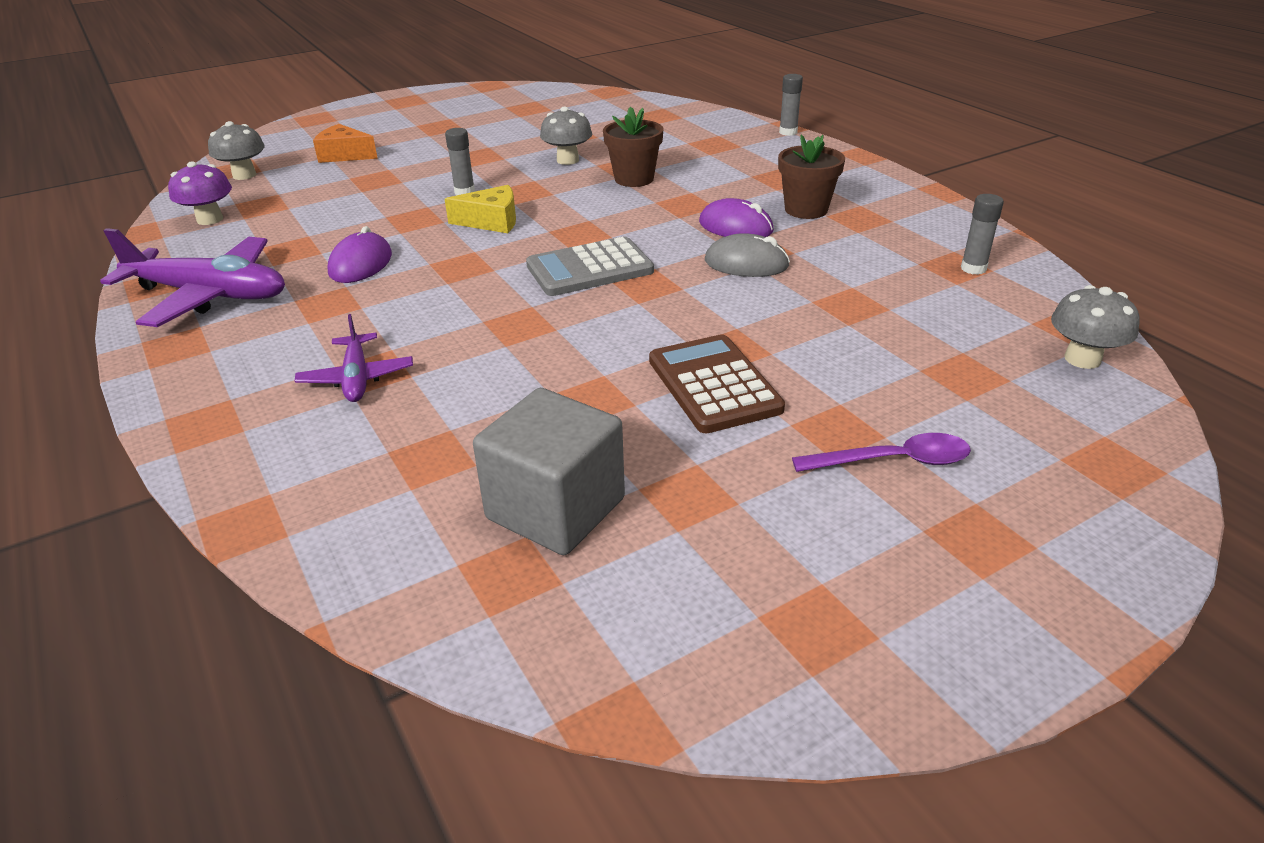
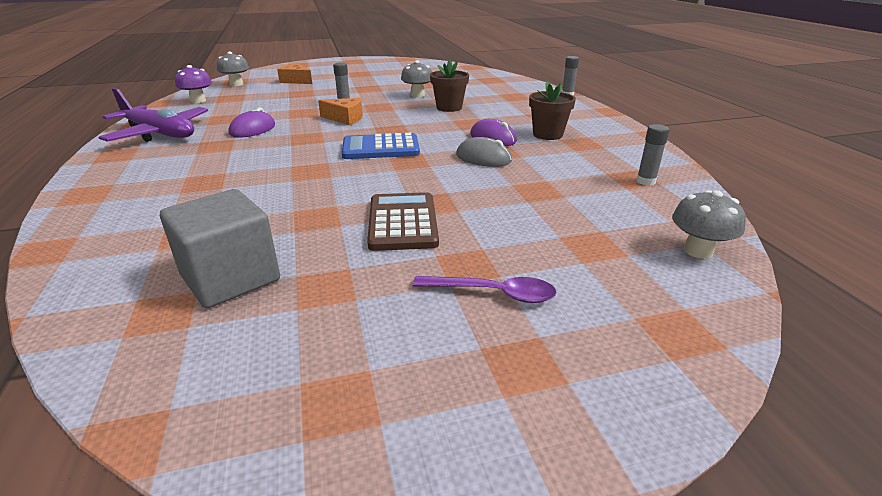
camera: 15 degrees right, 5 degrees down
purple plane [295,314,413,402] -> none
yellow cheese [445,185,516,233] -> orange cheese [318,98,363,125]
grey calculator [526,236,654,296] -> blue calculator [342,133,420,159]

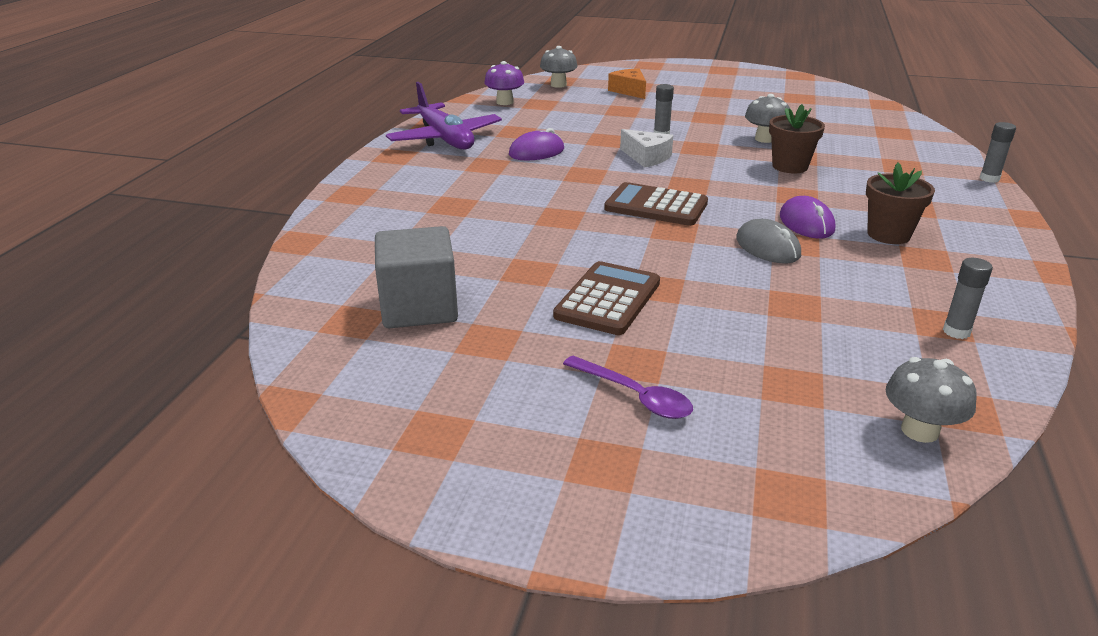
camera: 30 degrees right, 0 degrees up
orange cheese [318,98,363,125] -> white cheese [620,129,673,168]
blue calculator [342,133,420,159] -> brown calculator [604,182,708,226]

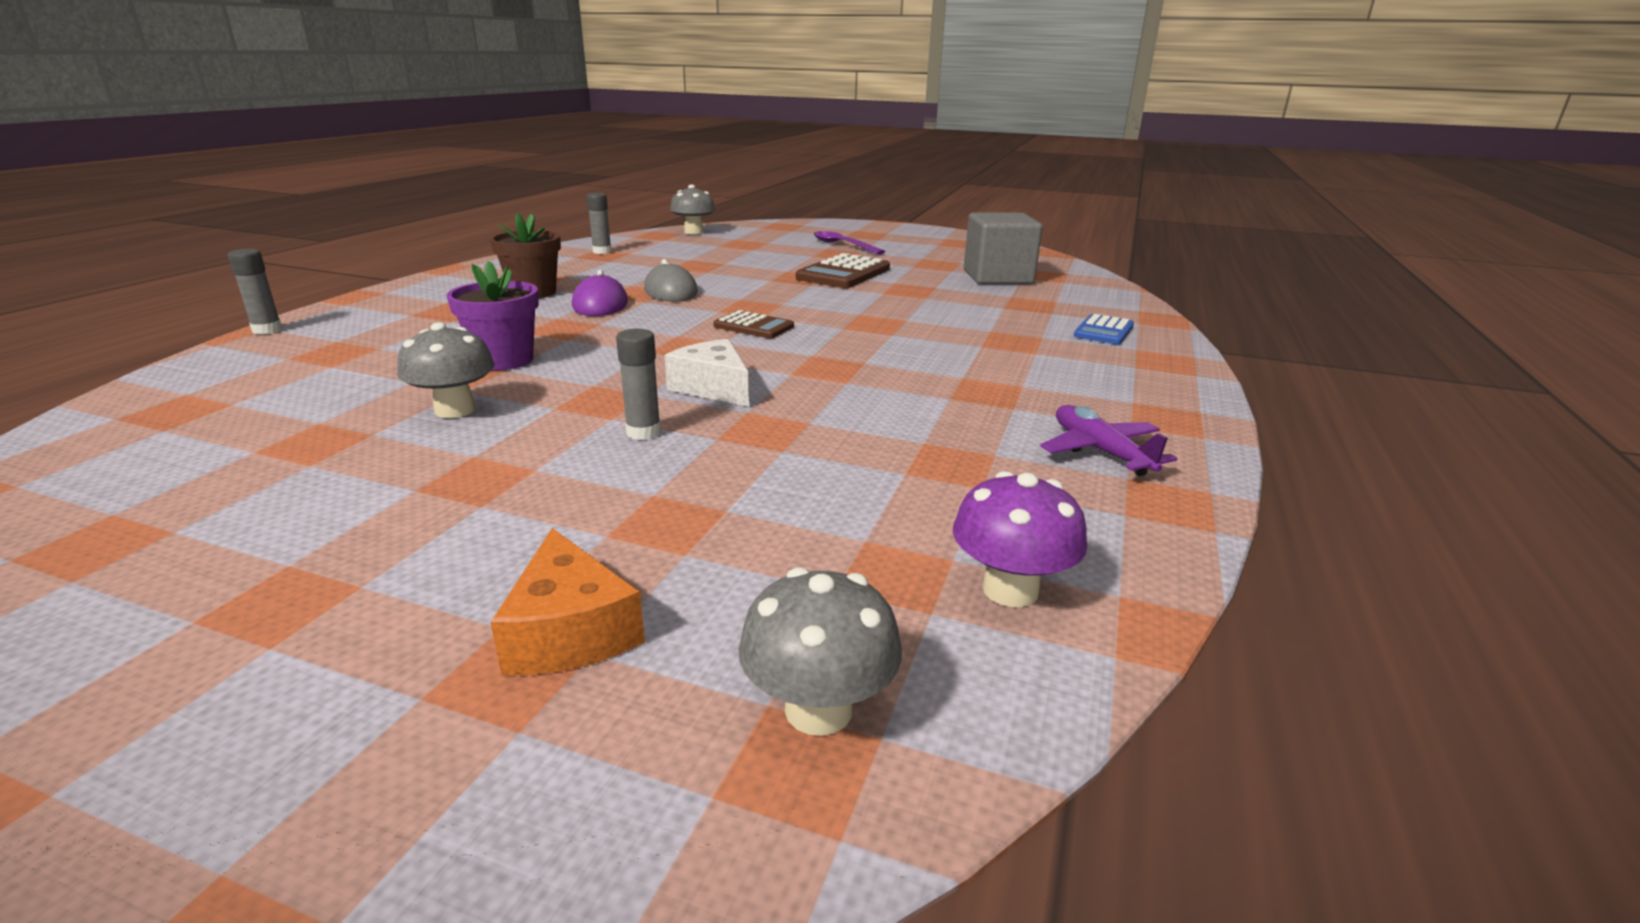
camera: 175 degrees left, 5 degrees down
purple plane [386,82,502,149] -> purple plane [1040,405,1177,476], size x0.55
purple mouse [509,128,564,160] -> none
brown calculator [604,182,708,226] -> brown calculator [714,310,794,339], size x0.61
brown flower pot [769,104,825,173] -> purple flower pot [447,261,539,370]
none -> blue calculator [1074,314,1134,344]

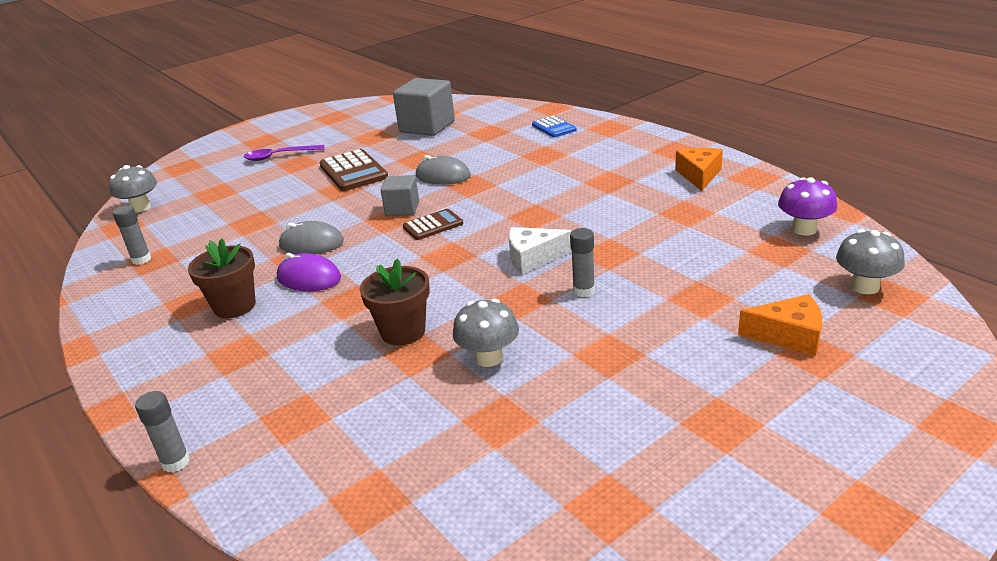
camera: 55 degrees left, 5 degrees up
purple flower pot [447,261,539,370] -> brown flower pot [360,258,430,346]
purple plane [1040,405,1177,476] -> orange cheese [675,148,723,191]
none -> grey cube [380,175,419,216]
none -> grey mouse [416,155,471,185]

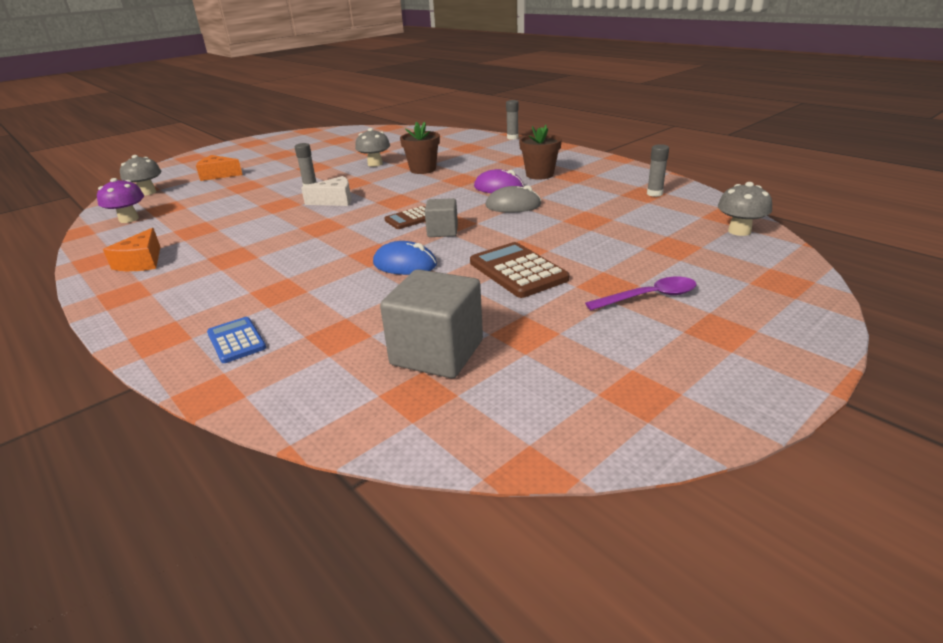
camera: 175 degrees right, 0 degrees up
grey mouse [416,155,471,185] -> blue mouse [373,241,437,275]

